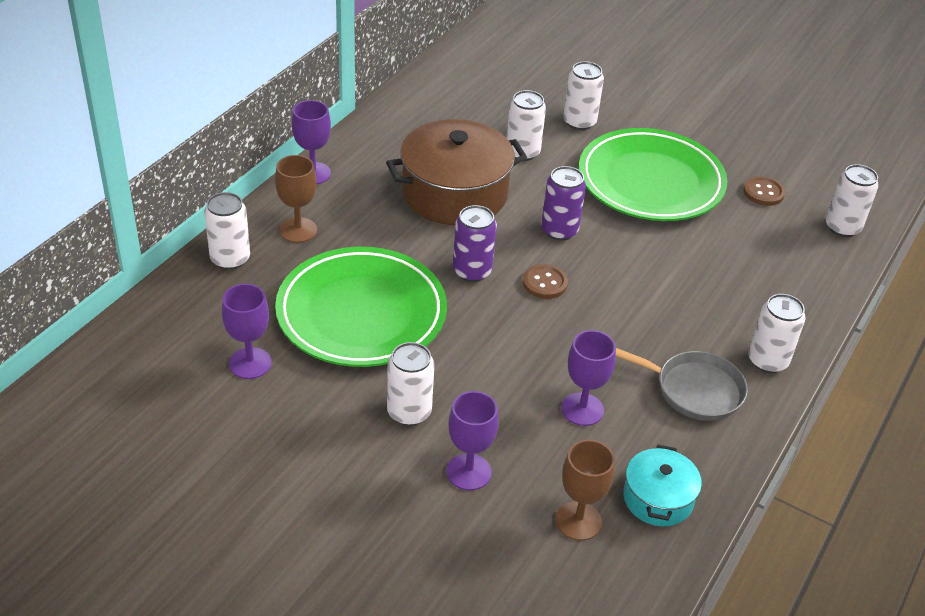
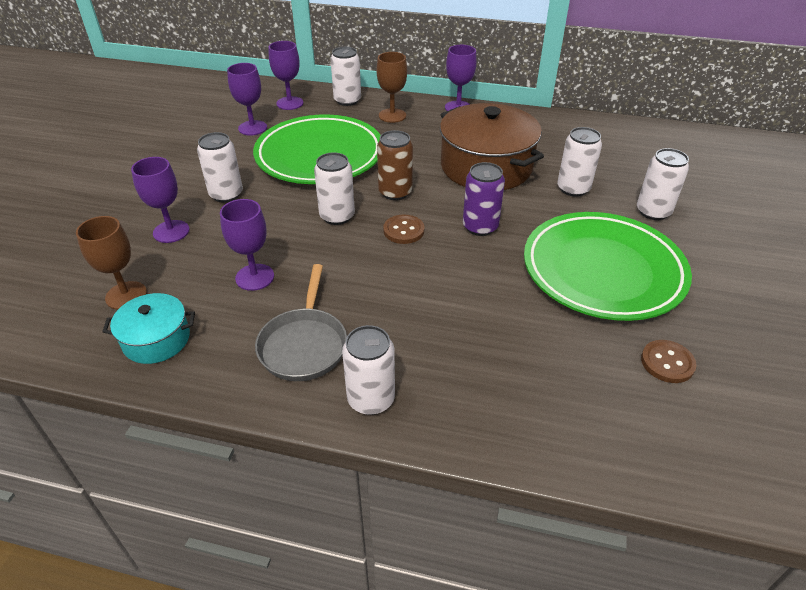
camera: 75 degrees right, 0 degrees up
purple can [453,205,497,282] -> brown can [377,130,413,200]
white can [826,164,879,237] -> white can moved to [314,152,355,225]
none -> purple goblet [269,41,304,110]

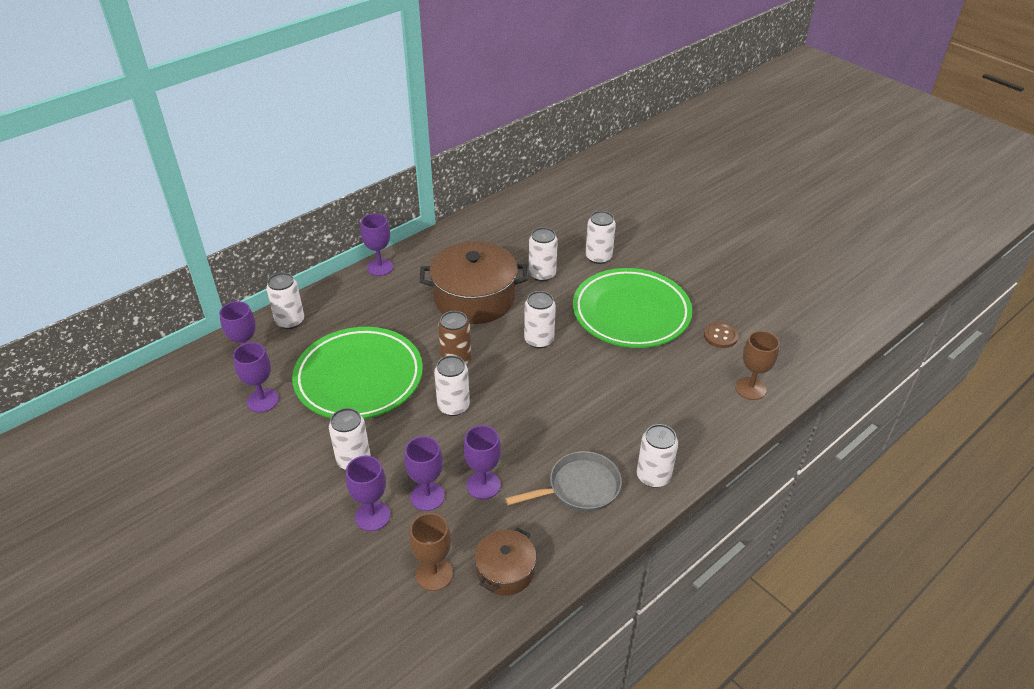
camera: 55 degrees left, 0 degrees up
turquoise pot [102,293,195,364] -> brown pot [474,527,536,596]
grey pan [255,264,347,381] -> grey pan turned 60 degrees counterclockwise [505,451,622,512]
brown goblet [376,52,407,123] -> brown goblet moved to [735,331,780,400]
brown button [383,215,425,244] -> none
purple can [463,162,505,236] -> white can [524,291,556,348]
none -> purple goblet [404,436,445,511]

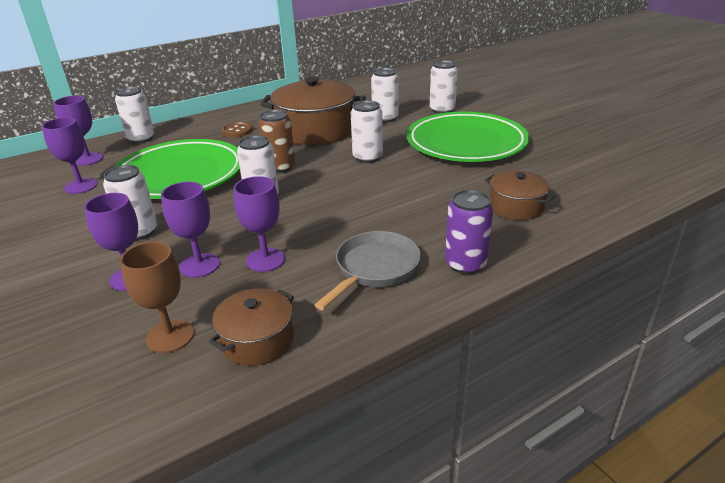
camera: 10 degrees right, 10 degrees down
purple goblet [361,213,393,276] -> none
grey pan [505,451,622,512] -> grey pan turned 45 degrees counterclockwise [315,231,421,310]
white can [637,424,678,488] -> purple can [445,190,493,274]
brown button [704,322,738,348] -> brown button moved to [221,122,253,137]
brown goblet [735,331,780,400] -> none
none -> brown pot [485,171,555,220]

